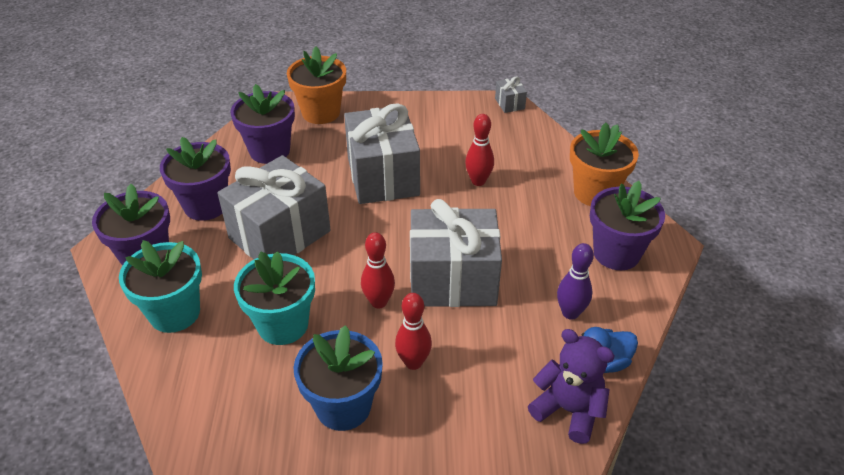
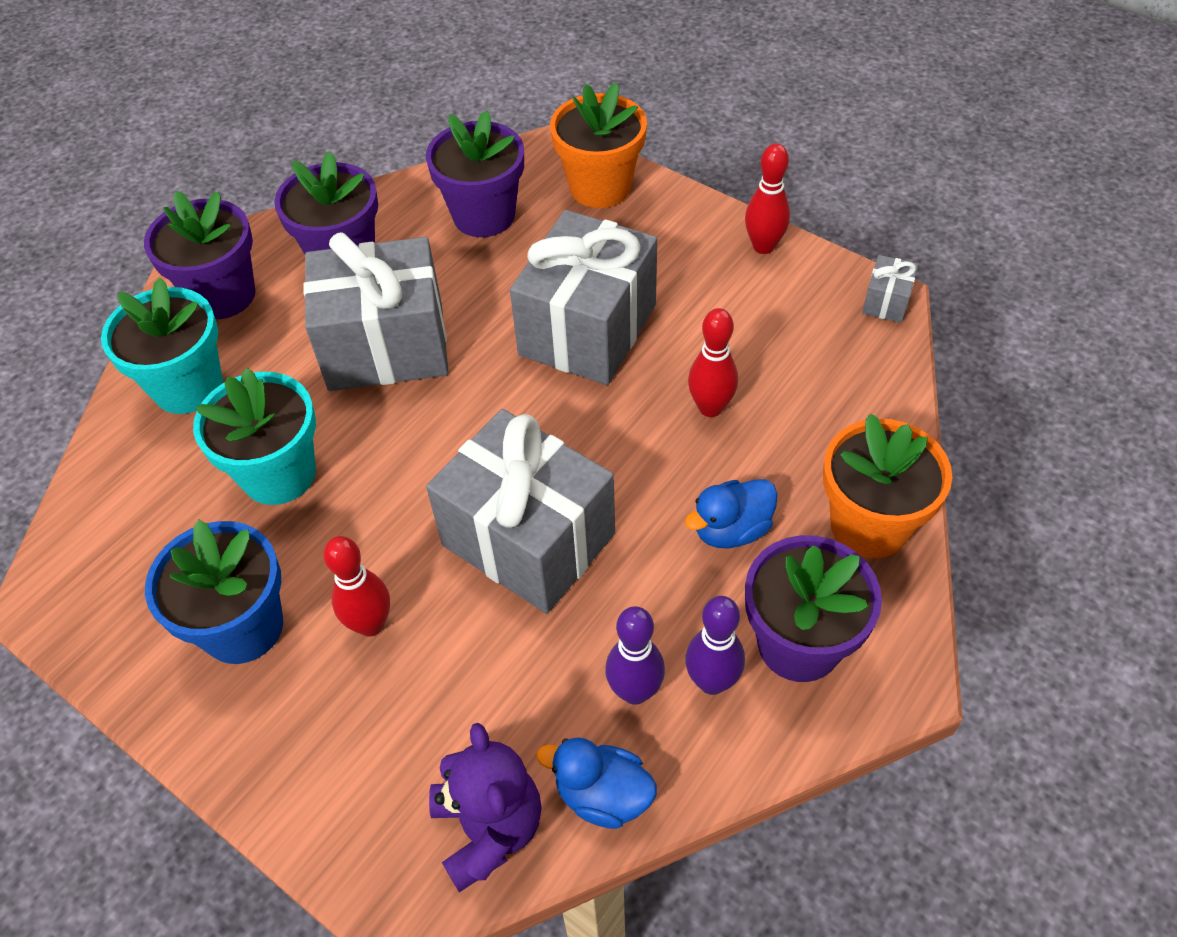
camera: 40 degrees right, 10 degrees up
red bowling pin [361,232,395,309] -> red bowling pin moved to [745,143,790,254]
none -> blue duck [685,479,778,549]
none -> purple bowling pin [685,596,745,695]

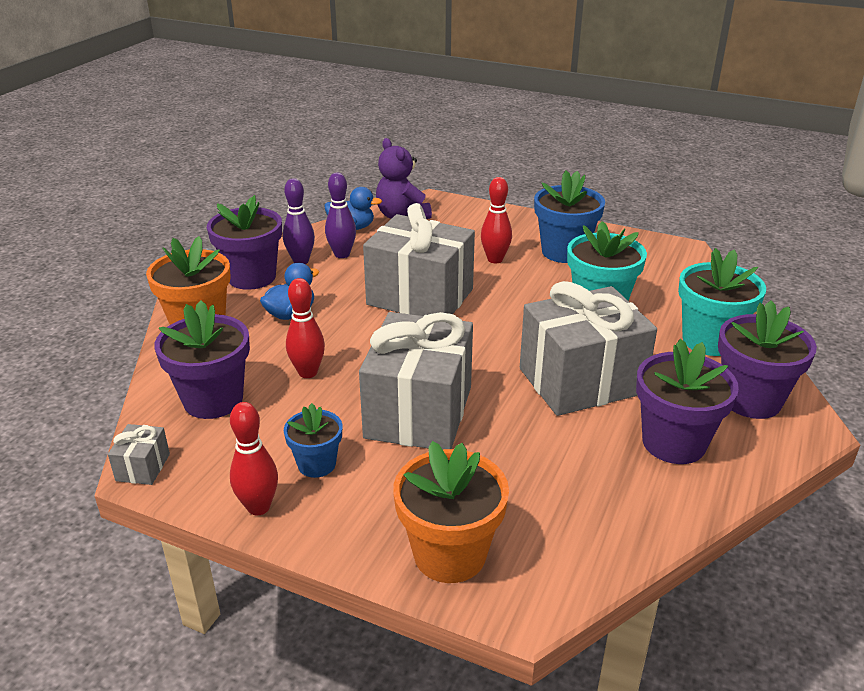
camera: 165 degrees right, 20 degrees down
purple flower pot [426,110,524,237] -> purple flower pot moved to [155,300,250,419]
none -> blue flower pot [284,403,342,478]

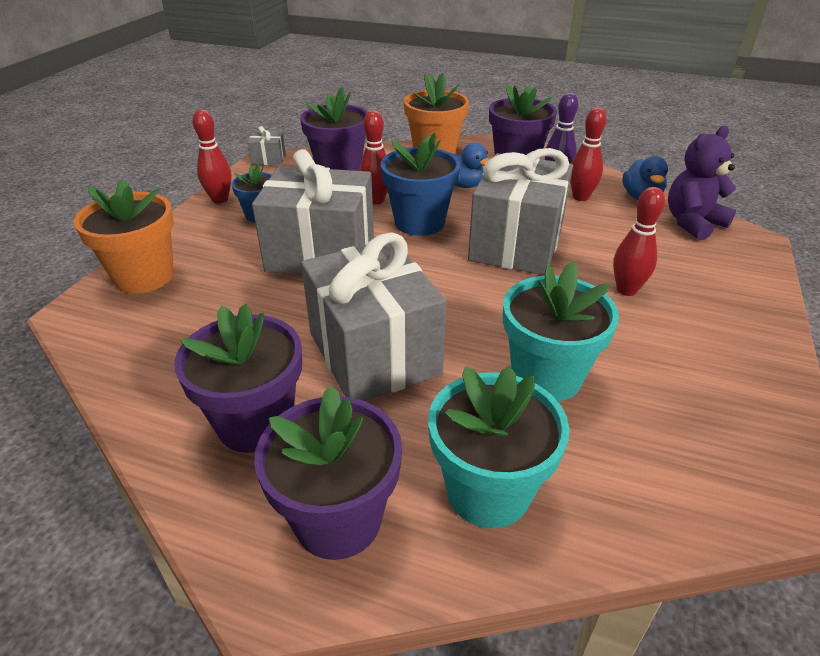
camera: 85 degrees right, 5 degrees up
purple bowling pin [325,172,356,258] -> red bowling pin [570,107,607,201]
blue flower pot [534,171,605,263] -> blue flower pot moved to [381,133,461,236]

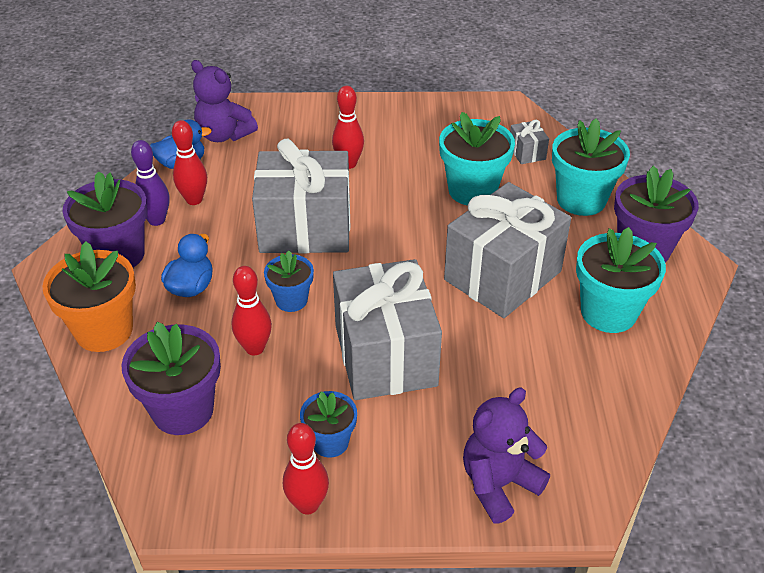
camera: 110 degrees left, 5 degrees up
orange flower pot [74,179,174,294] -> purple teddy bear [463,388,550,524]
purple flower pot [174,304,302,453] -> turquoise flower pot [576,227,666,333]
grey gift [247,126,286,165] -> grey gift moved to [510,120,549,164]
blue flower pot [381,133,461,236] -> blue flower pot [264,250,314,312], size x0.59

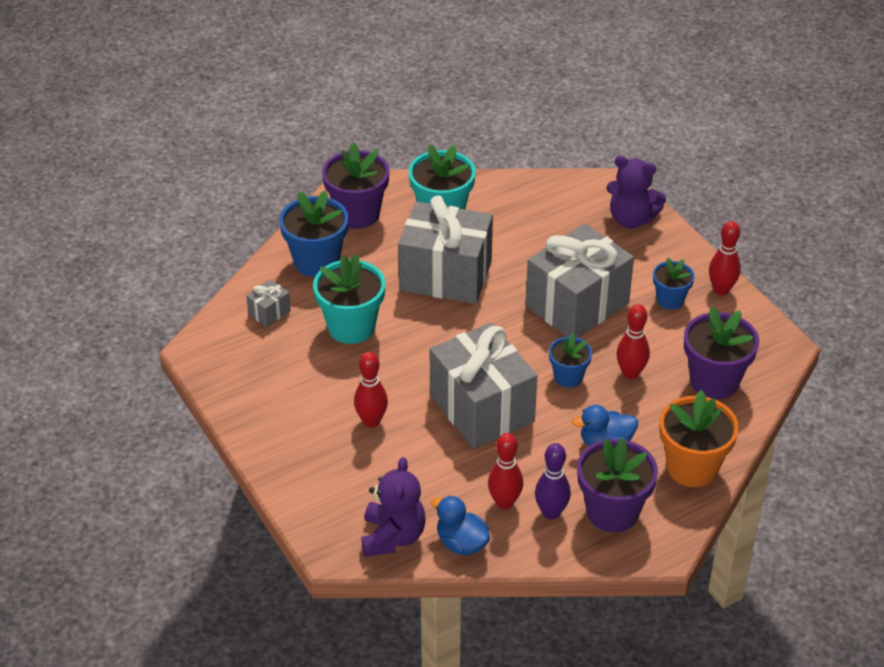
camera: 120 degrees left, 0 degrees up
turquoise flower pot [552,118,630,216] -> blue flower pot [279,190,349,277]

